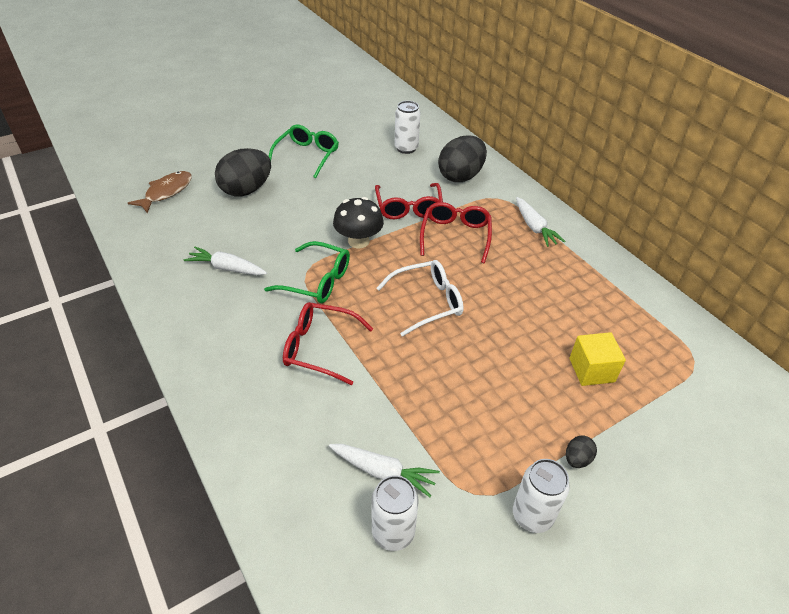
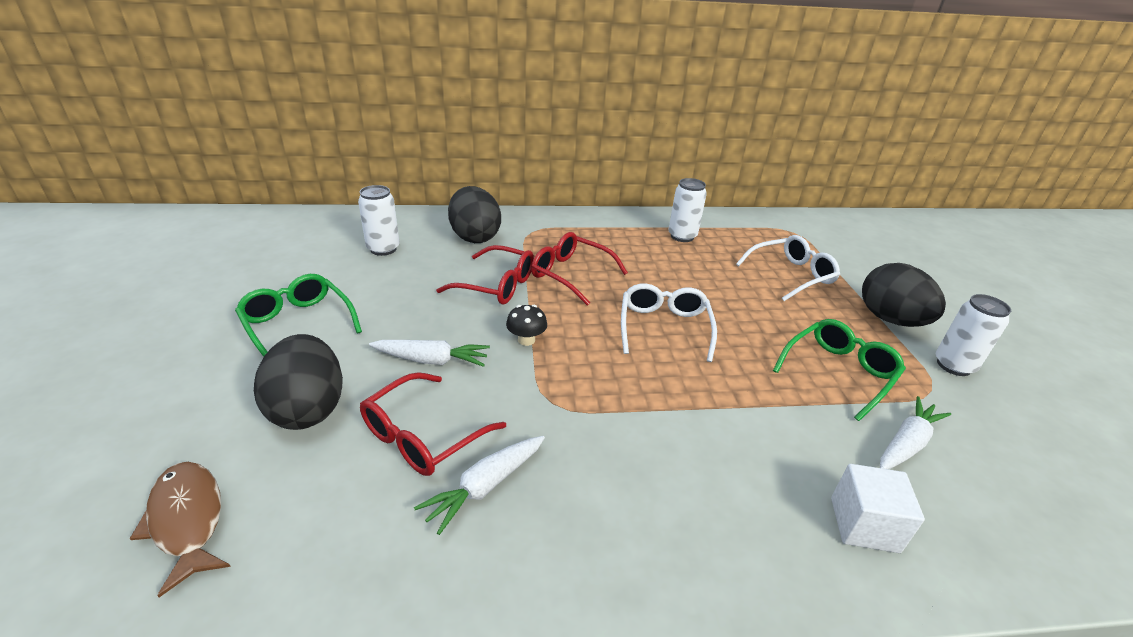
camera: 65 degrees left, 10 degrees down
green glasses [264,241,350,303] -> green glasses moved to [773,319,906,421]
red glasses [283,302,373,385] -> red glasses moved to [360,372,506,476]
black mushroom [333,197,384,249] -> black mushroom [506,305,547,346], size x0.60
white can [371,475,419,551] -> white can moved to [668,178,707,242]
white carrot [516,197,565,247] -> white carrot moved to [369,340,490,367]
black egg [566,435,597,468] -> black egg [862,263,946,327], size x2.31
yellow cube [570,332,626,386] -> white glasses [736,235,840,301]
none -> white cube [831,464,925,553]

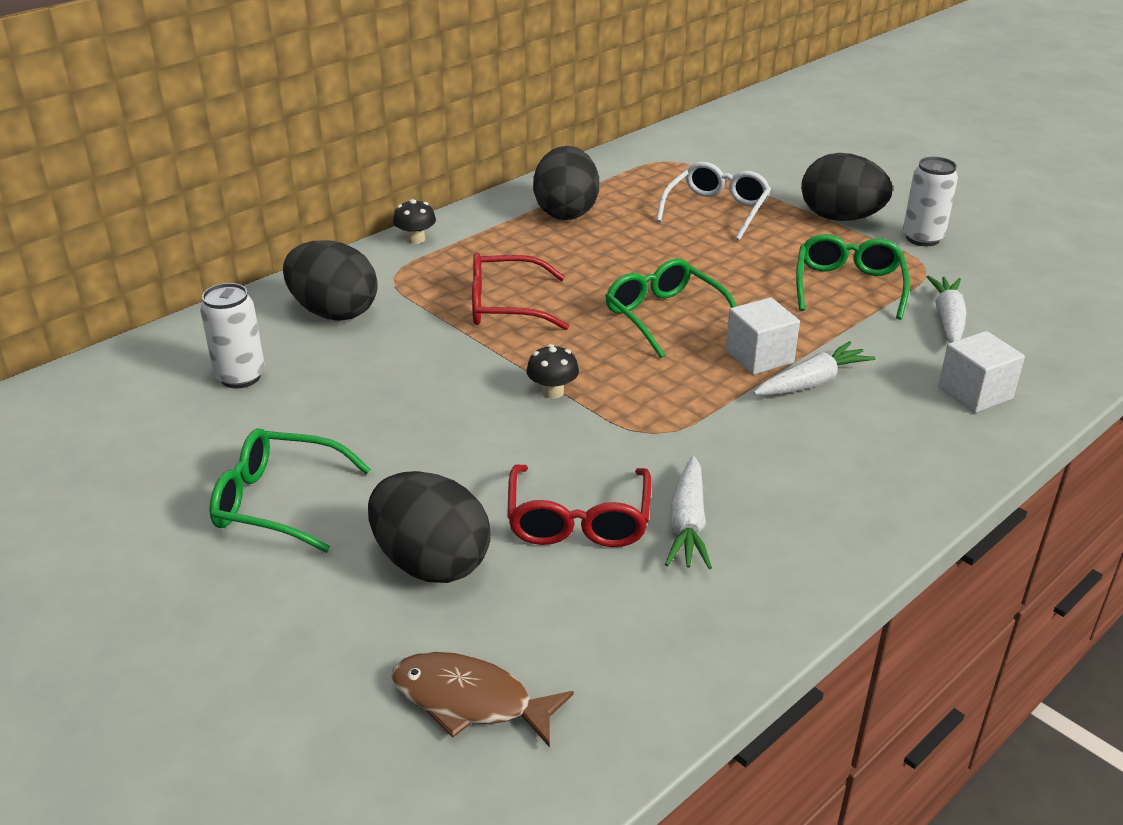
camera: 35 degrees left, 0 degrees up
white carrot [369,340,490,367] -> white carrot moved to [754,341,876,395]
red glasses [436,245,534,305] -> none
white glasses [621,283,717,362] -> green glasses [605,258,737,358]
white can [668,178,707,242] -> black egg [533,146,599,220]
none -> black mushroom [393,199,436,244]
none -> white cube [726,297,800,375]

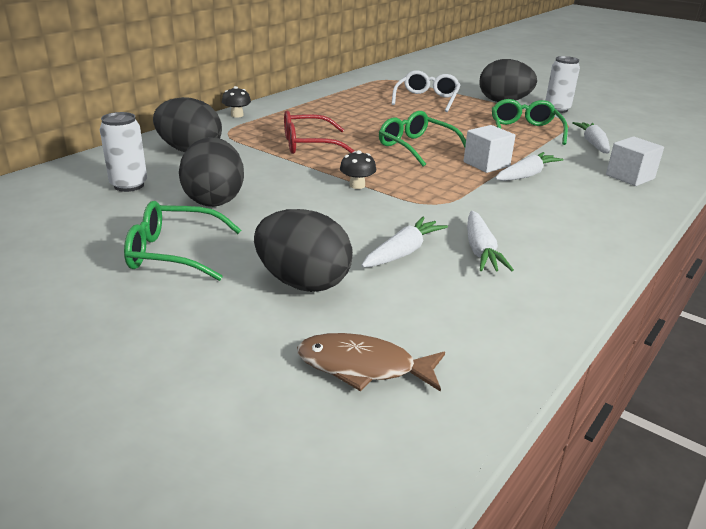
camera: 10 degrees left, 5 degrees down
red glasses [507,465,651,547] -> white carrot [361,217,448,267]
black egg [533,146,599,220] -> black egg moved to [179,137,244,207]

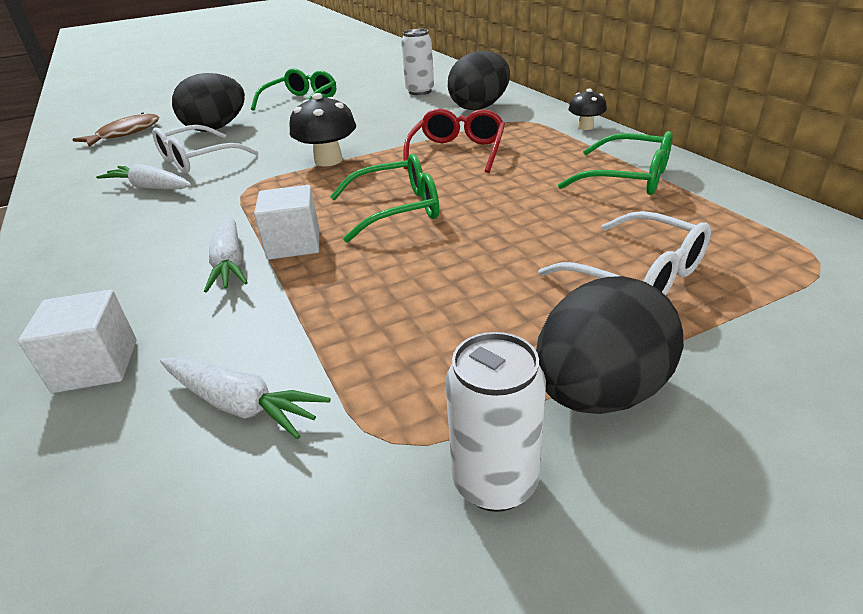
camera: 120 degrees right, 5 degrees up
black egg [179,137,244,207] -> none
black mushroom [340,150,376,189] -> black mushroom [290,93,356,166], size x1.68
white carrot [361,217,448,267] -> white glasses [152,125,258,173]
green glasses [492,99,568,145] -> green glasses moved to [558,131,673,195]

